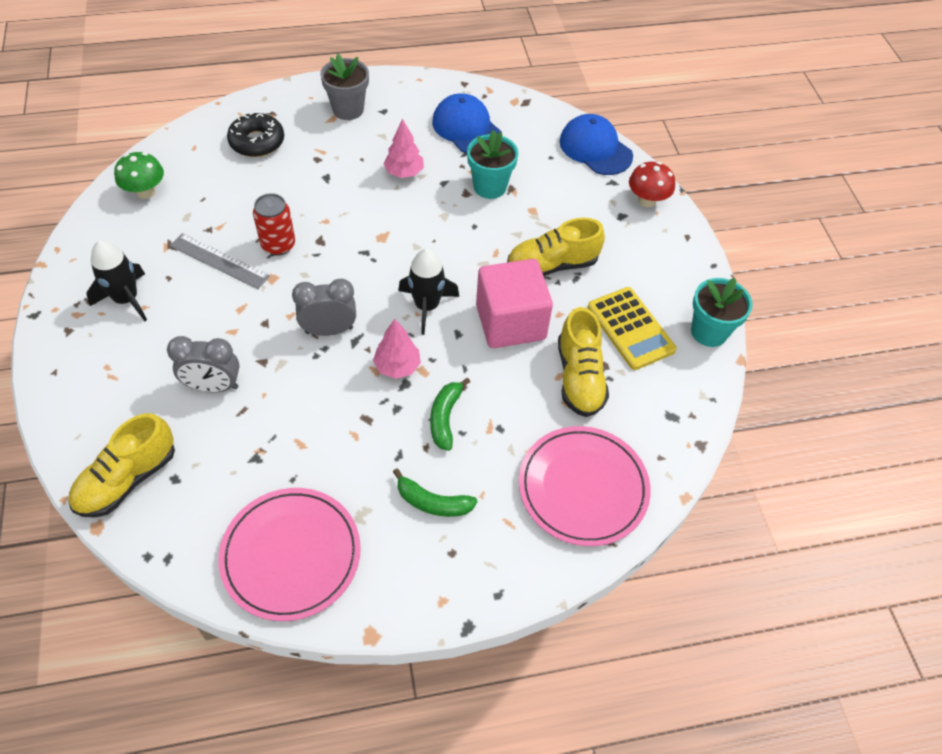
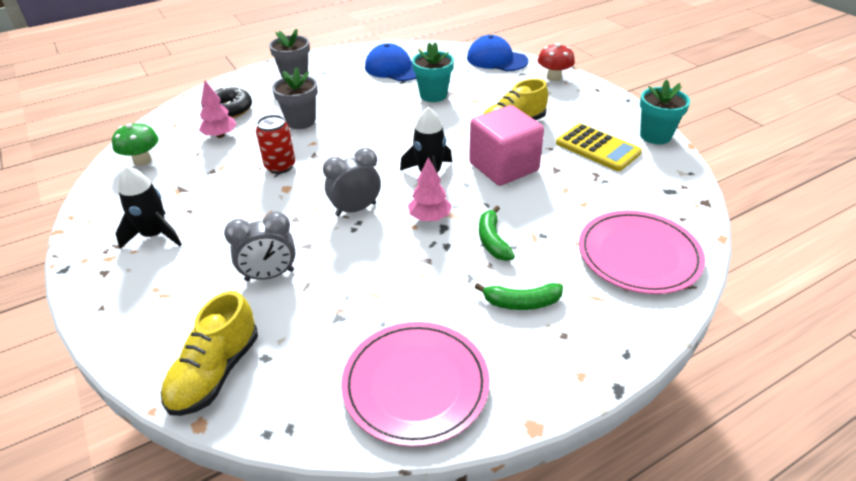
camera: 15 degrees left, 15 degrees down
grey ruler [170,233,270,289] -> none
pink tree [384,119,424,178] -> pink tree moved to [199,81,236,138]
yellow shoe [558,307,609,417] -> none
none -> grey flower pot [272,67,318,129]

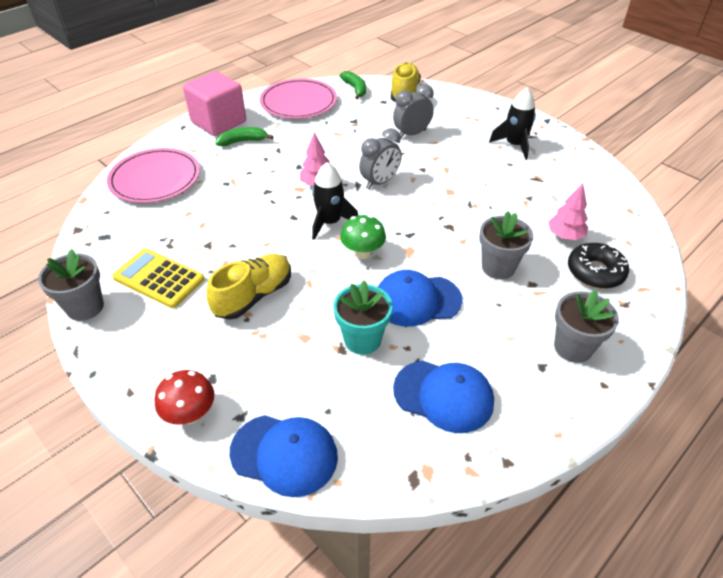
camera: 165 degrees right, 5 degrees up
green mushroom [112,122,159,166] -> green mushroom moved to [340,215,386,259]
red can [256,115,295,174] -> none
pink cube [469,105,544,186] -> pink cube moved to [183,71,246,136]
green banana [479,205,515,261] -> green banana moved to [340,71,366,99]
turquoise flower pot [640,80,690,144] -> grey flower pot [38,249,104,321]
none -> blue cap [378,270,463,327]

